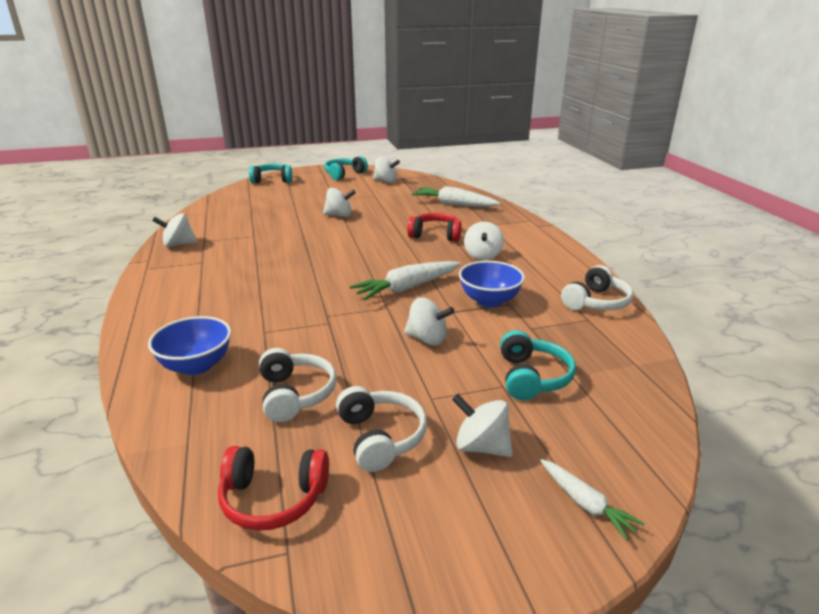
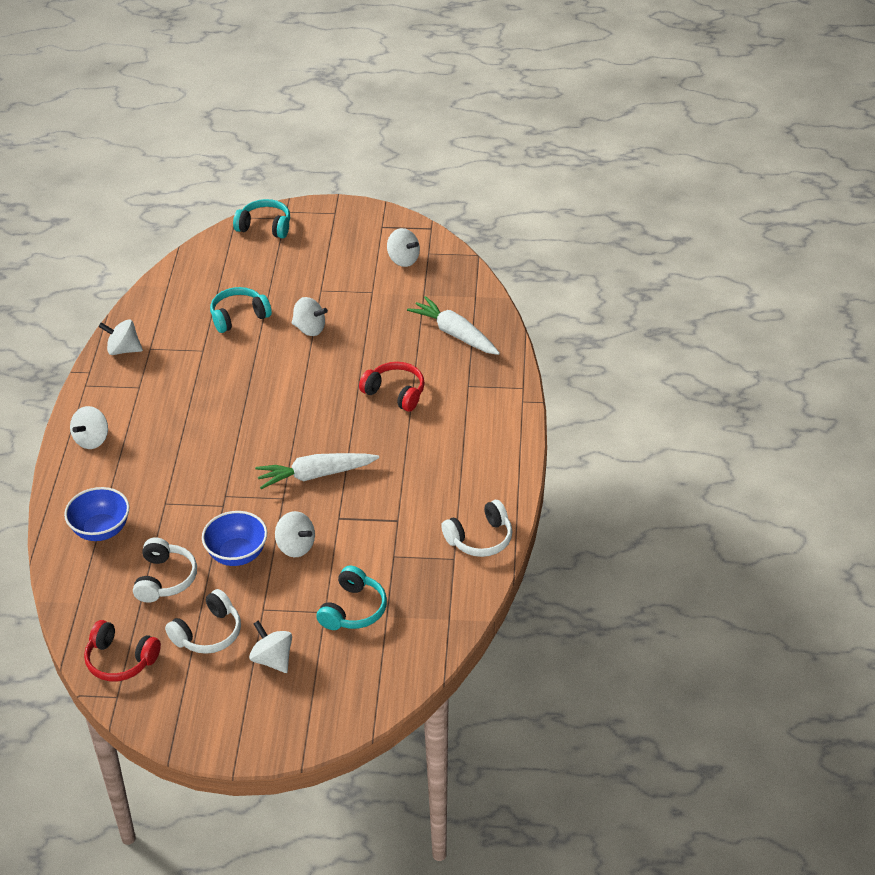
camera: 20 degrees right, 15 degrees up
turquoise headphones [324,156,368,180] -> turquoise headphones moved to [210,287,272,333]
white headphones [336,386,427,472] -> white headphones turned 45 degrees clockwise [165,589,241,654]
blue bowl [459,261,525,308] -> blue bowl moved to [202,511,267,566]
white spinning top [464,222,504,260] -> white spinning top moved to [70,406,108,449]
white carrot [540,459,645,541] -> none

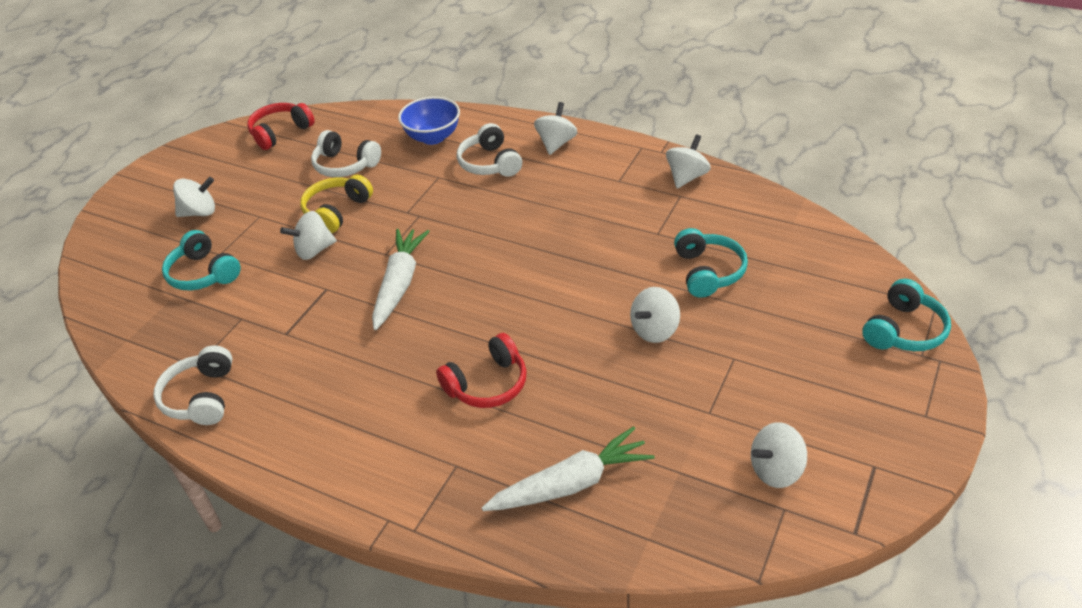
camera: 115 degrees right, 0 degrees up
white spinning top [70,406,108,449] -> white spinning top turned 60 degrees clockwise [534,102,578,155]
white headphones [165,589,241,654] -> white headphones moved to [457,123,522,177]
blue bowl [202,511,267,566] -> yellow headphones [300,175,373,233]

